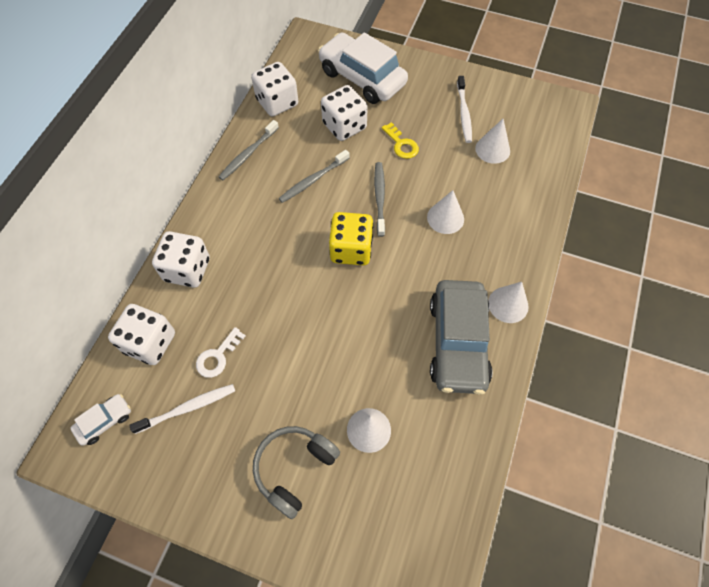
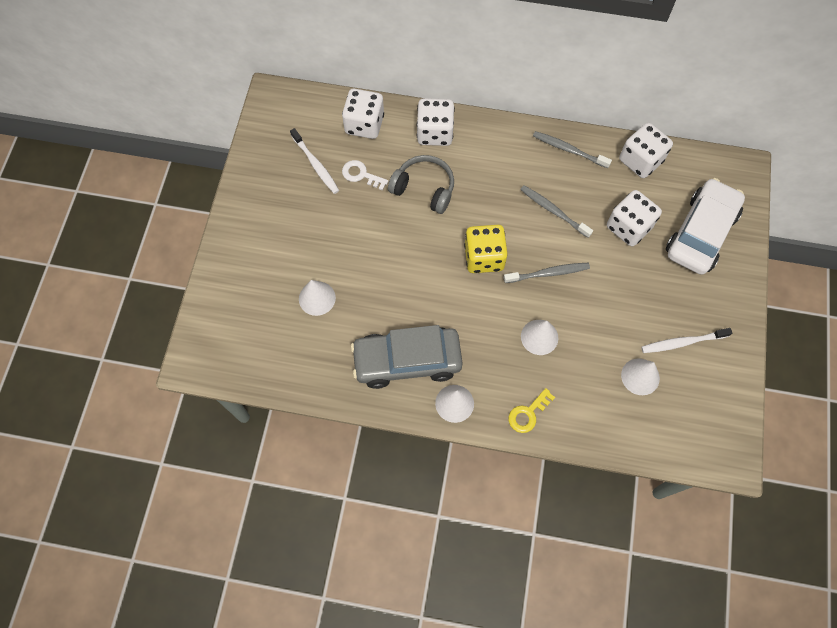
camera: 80 degrees right, 5 degrees up
white car [70,394,131,446] -> none
grey headphones [253,426,340,519] -> grey headphones moved to [388,155,454,214]
yellow key [382,122,419,159] -> yellow key moved to [509,388,555,433]

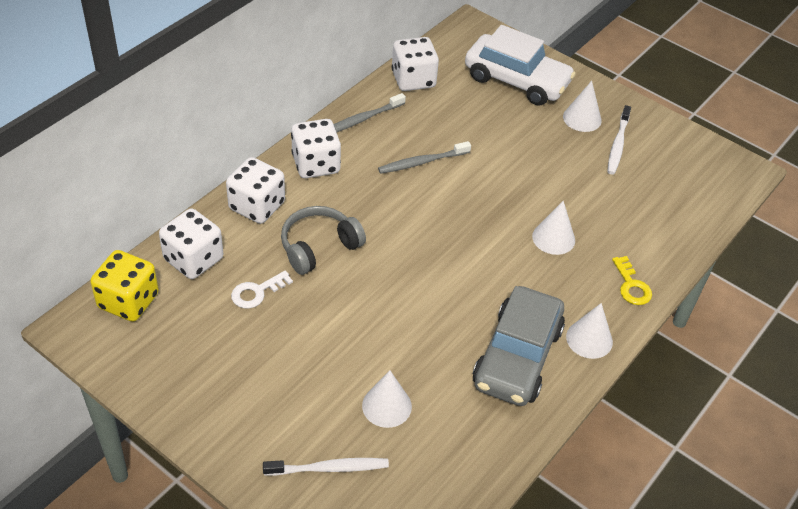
camera: 65 degrees left, 20 degrees down
white toothbrush [290,128,339,194] -> white toothbrush moved to [263,458,389,476]
yellow dice [464,225,508,273] -> yellow dice moved to [90,250,159,322]
grey toothbrush [504,263,590,283] -> none
white dice [607,190,662,246] -> white dice moved to [291,119,341,178]
white cone [621,358,660,395] -> white cone moved to [563,81,602,132]
white car [666,178,745,275] -> white car turned 150 degrees clockwise [465,25,576,106]

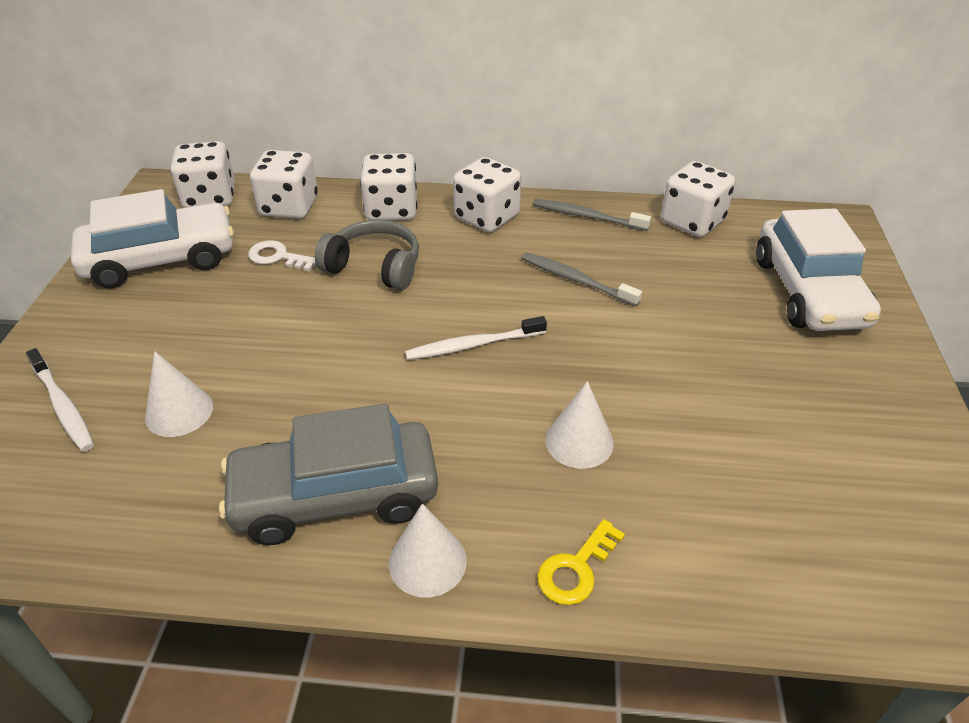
camera: 60 degrees right, 5 degrees down
yellow dice [90,250,159,322] -> white dice [171,141,235,208]
white cone [563,81,602,132] -> none
white toothbrush [607,105,631,174] -> white toothbrush moved to [405,316,547,360]
none -> white car [71,189,234,289]

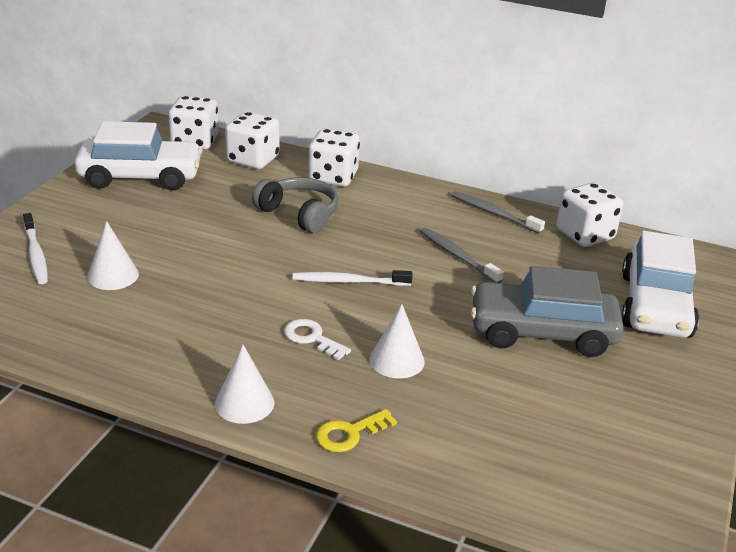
camera: 15 degrees right, 10 degrees down
grey car [219,404,438,545] -> grey car moved to [471,266,624,357]
white key [248,240,316,271] -> white key moved to [284,319,351,361]
white dice [453,157,521,232] -> none

